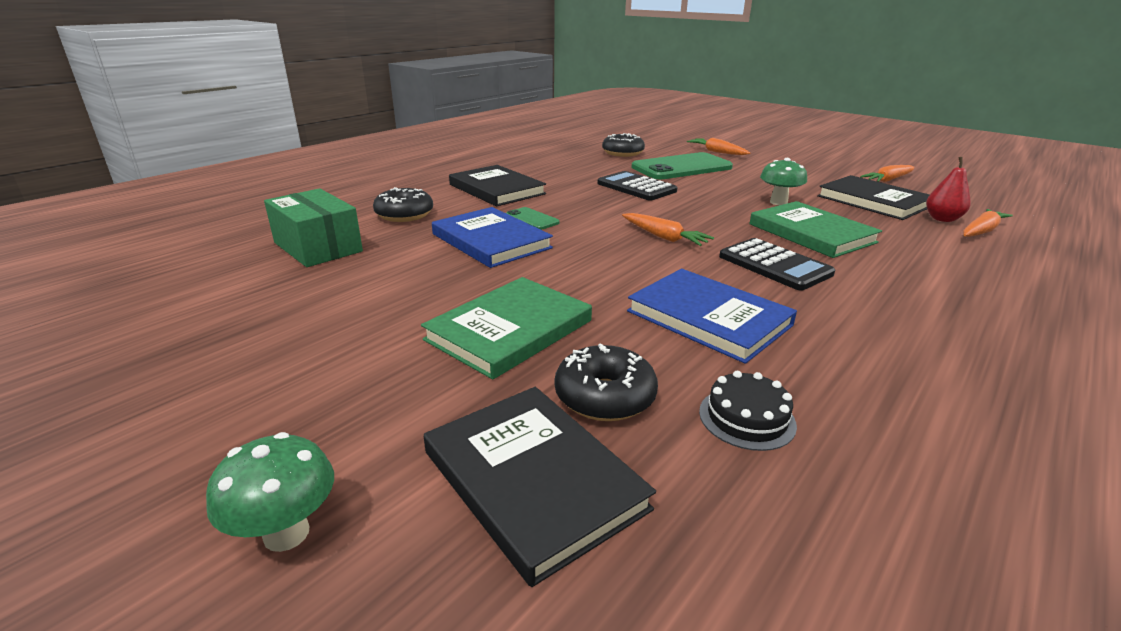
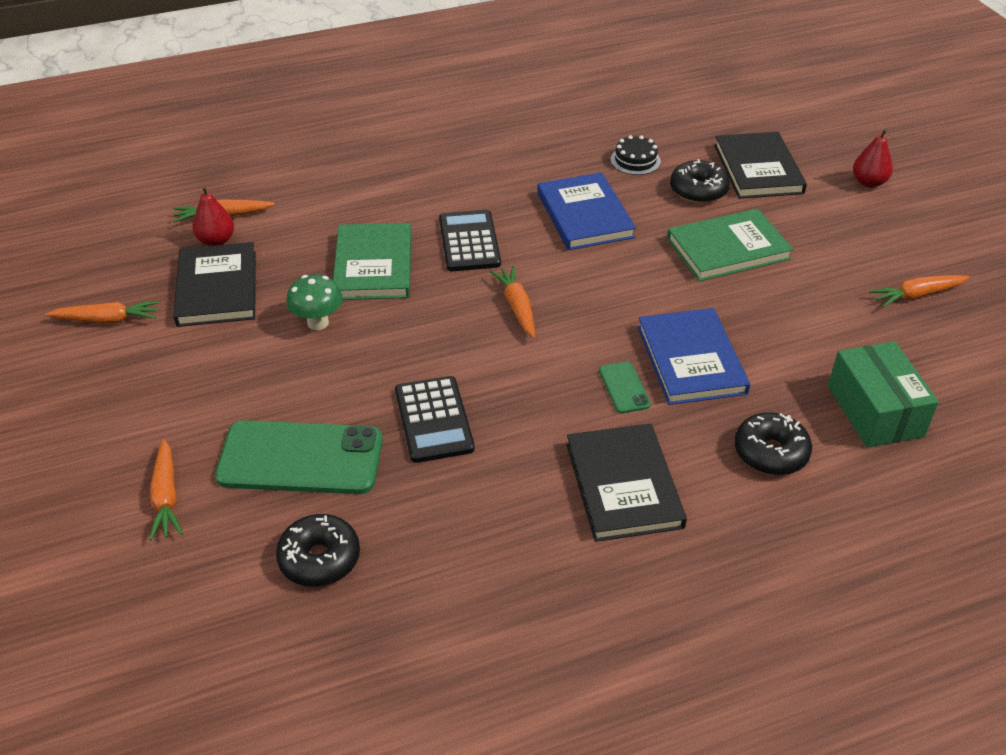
camera: 150 degrees left, 15 degrees up
green mushroom [206,432,334,552] -> red pear [853,129,893,188]
none -> orange carrot [869,275,970,308]

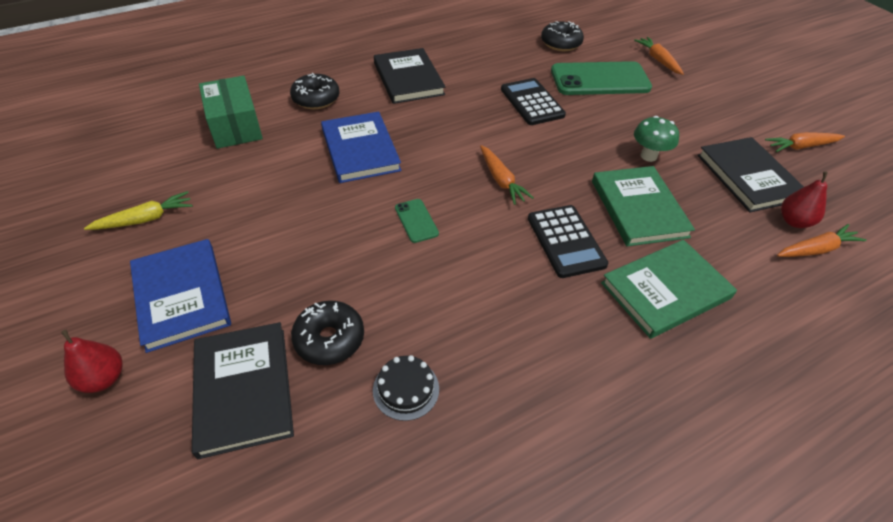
camera: 170 degrees right, 5 degrees up
blue book [537,172,636,250] -> blue book moved to [130,239,231,353]
green phone [599,361,651,414] -> green phone moved to [395,199,439,243]
green book [667,208,793,281] -> green book moved to [601,240,737,339]
orange carrot [869,275,970,308] -> yellow carrot [84,191,193,230]

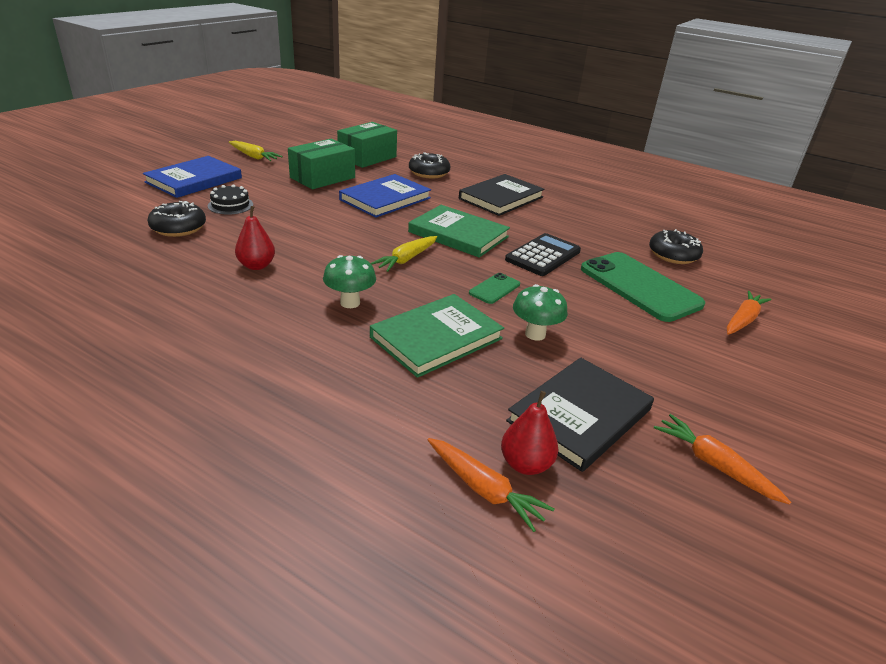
camera: 60 degrees right, 15 degrees down
red pear [61,330,123,393] -> red pear moved to [235,206,275,270]
black book [192,322,294,459] -> none
black cake [373,355,439,421] -> black cake moved to [208,184,253,215]
green phone [395,199,439,243] -> green phone moved to [469,273,520,304]
orange carrot [480,145,534,205] -> yellow carrot [370,236,437,272]
black calculator [528,205,608,278] -> green mushroom [323,255,376,308]
green book [601,240,737,339] -> green book moved to [408,205,510,258]
none -> green box [288,139,355,189]

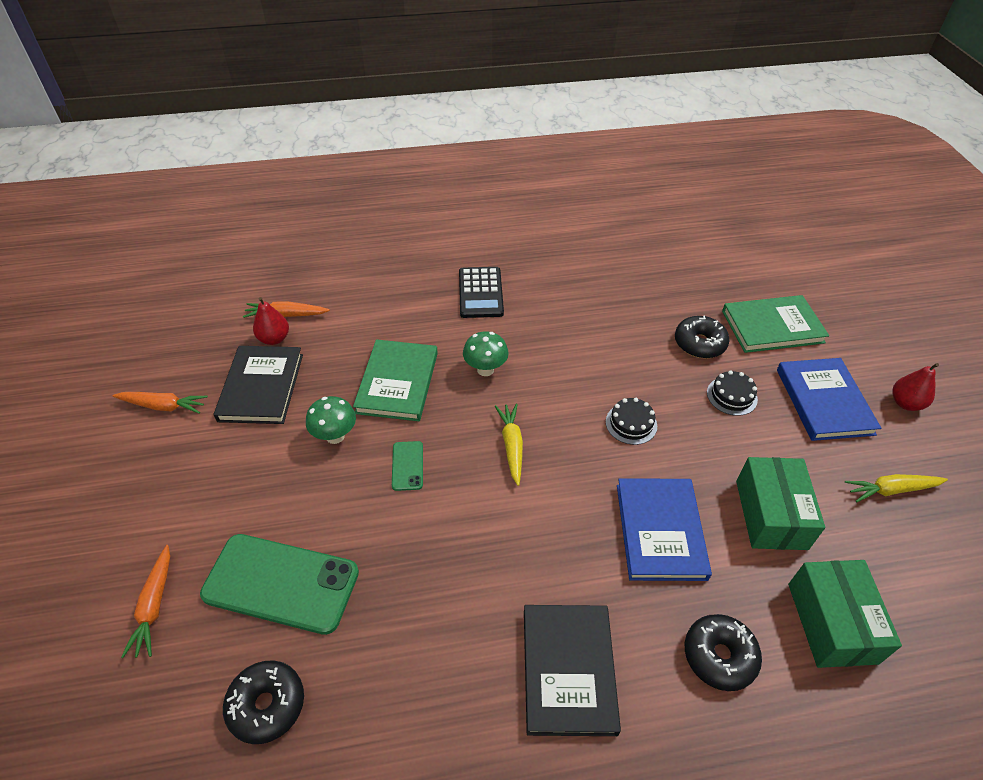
camera: 140 degrees right, 15 degrees up
red pear [235,206,275,270] -> red pear moved to [892,363,939,411]
green book [408,205,510,258] -> green book moved to [722,295,829,353]
black calculator [505,233,581,276] -> black calculator moved to [459,267,504,318]
none -> black cake [606,398,657,445]

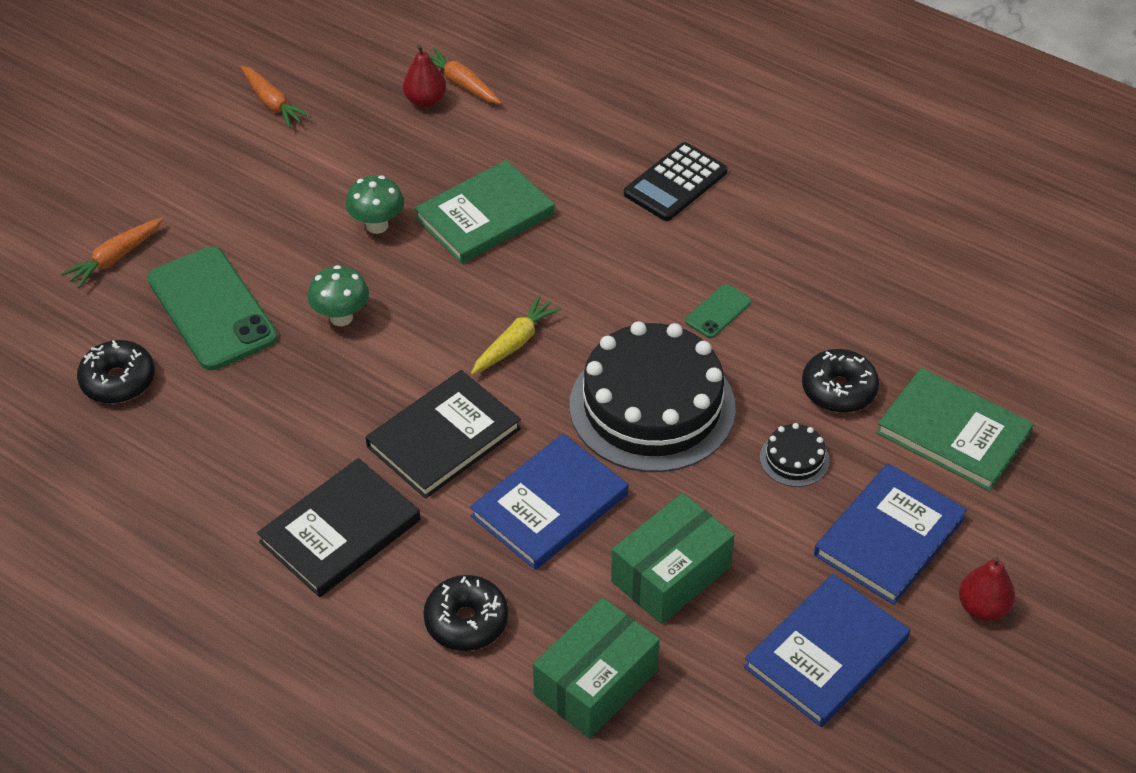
camera: 45 degrees right, 0 degrees up
black book [214,346,303,424] -> black book moved to [366,370,521,499]
green phone [392,441,423,491] -> green phone moved to [685,284,751,338]
green mushroom [463,331,509,376] -> green mushroom moved to [308,265,369,326]
black cake [606,398,657,445] -> black cake [570,321,736,472], size x2.44
yellow carrot [845,474,948,502] -> blue book [744,574,910,727]

